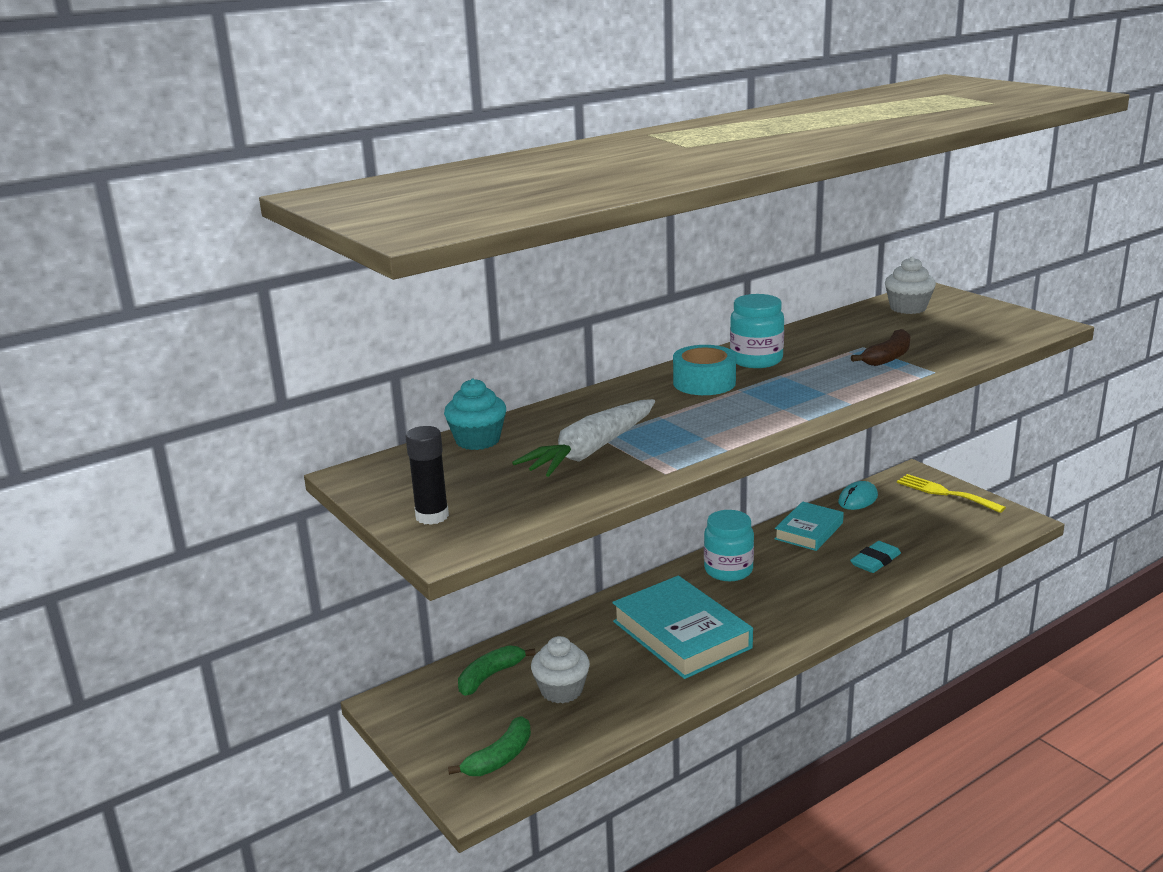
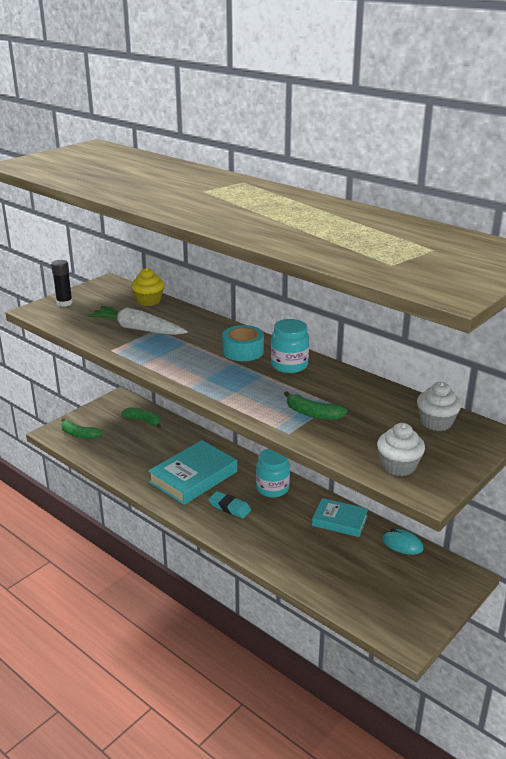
camera: 75 degrees right, 5 degrees up
turquoise cupcake [444,379,506,450] -> yellow cupcake [131,268,164,306]
white cupcake [531,636,590,703] -> white cupcake moved to [377,423,425,476]
turquoise eraser [850,541,901,573] -> turquoise eraser moved to [209,491,251,518]
brown banana [851,329,910,366] -> green banana [284,391,348,420]
yellow fork [897,474,1006,513] -> none

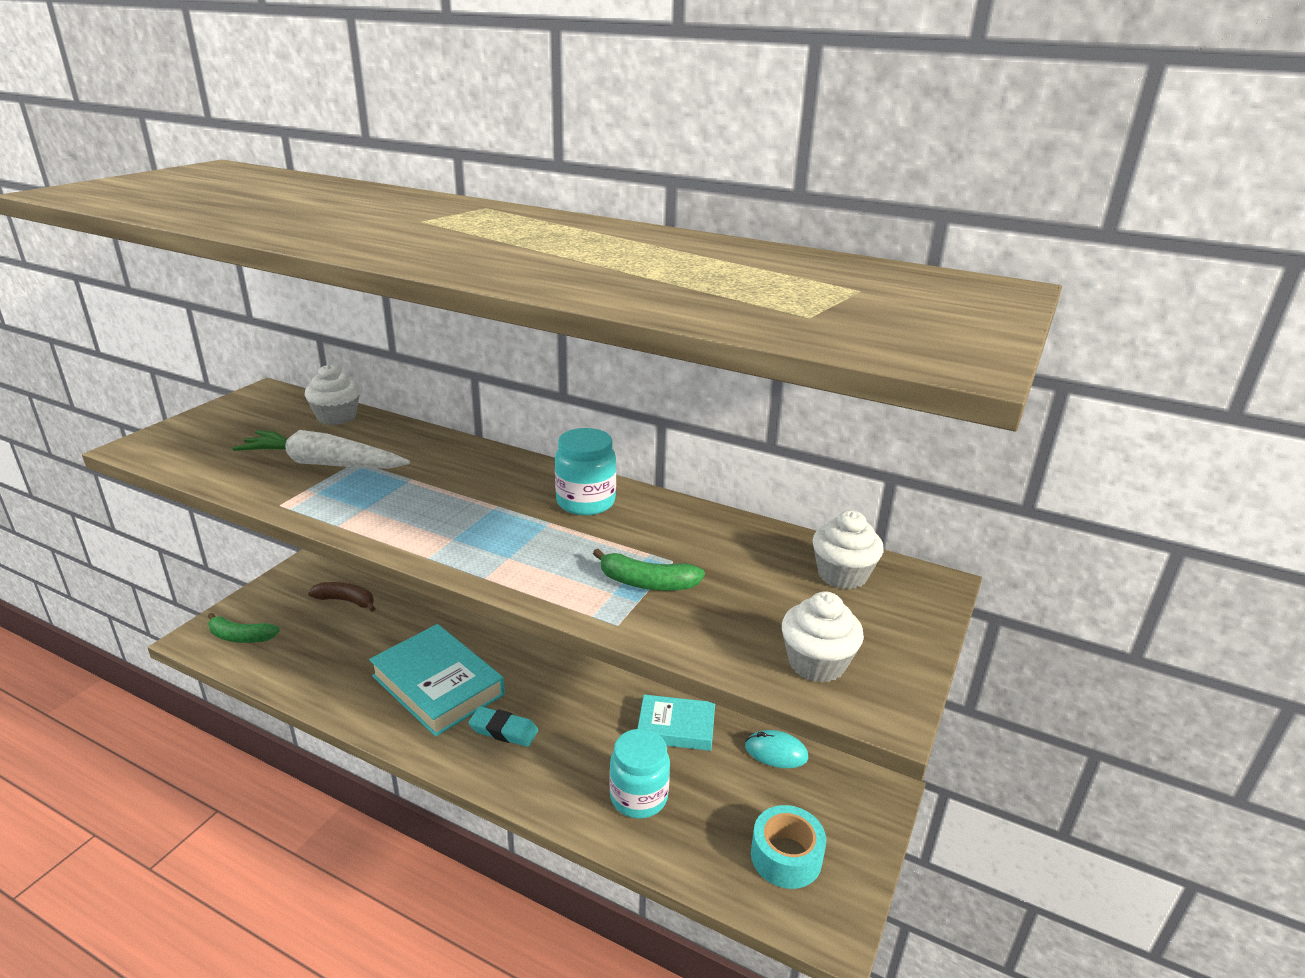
camera: 15 degrees left, 0 degrees up
black glue stick [51,260,73,307] -> none
green banana [121,407,161,429] -> brown banana [308,582,376,612]
yellow cupcake [131,268,164,306] -> white cupcake [305,364,360,425]
turquoise book [148,440,237,505] -> turquoise book turned 75 degrees counterclockwise [369,624,505,737]
turquoise tape [223,325,264,361] -> turquoise tape moved to [751,805,826,889]
turquoise jar [256,449,290,497] -> turquoise jar moved to [609,729,670,819]

